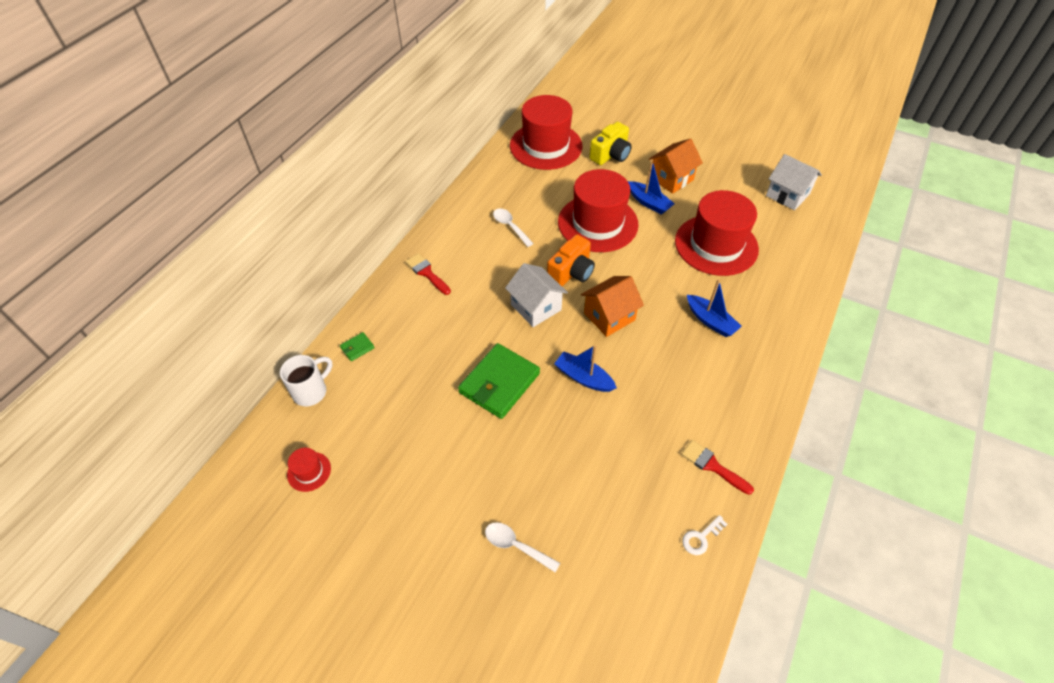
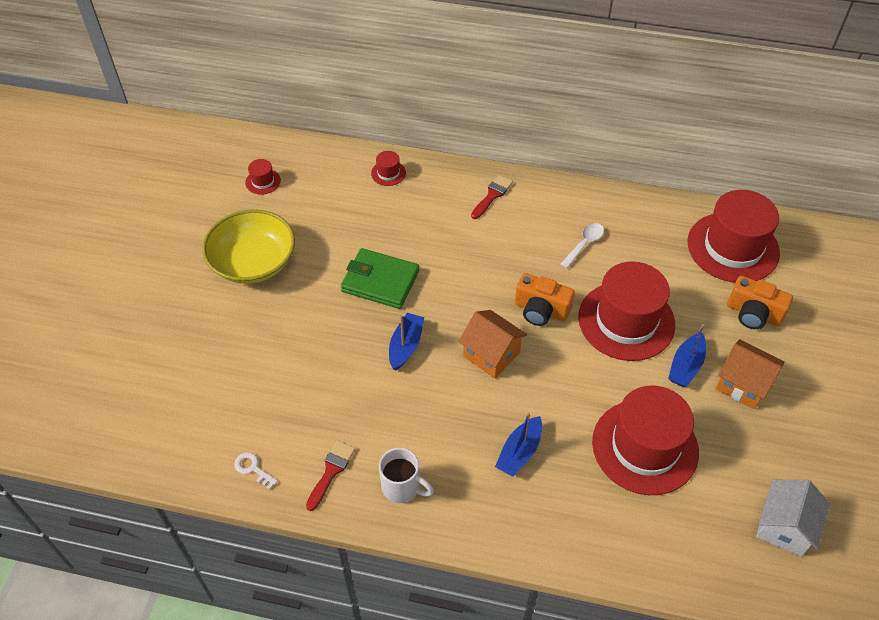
camera: 75 degrees right, 0 degrees up
white mug [280,355,332,406] -> white mug moved to [379,448,434,503]
green wallet [340,332,375,361] -> red hat [371,151,406,186]
white spoon [485,522,560,573] -> none
white house [505,263,568,327] -> none
yellow camera [589,122,632,165] -> orange camera [727,276,793,329]
none -> yellow bowl [202,209,295,284]

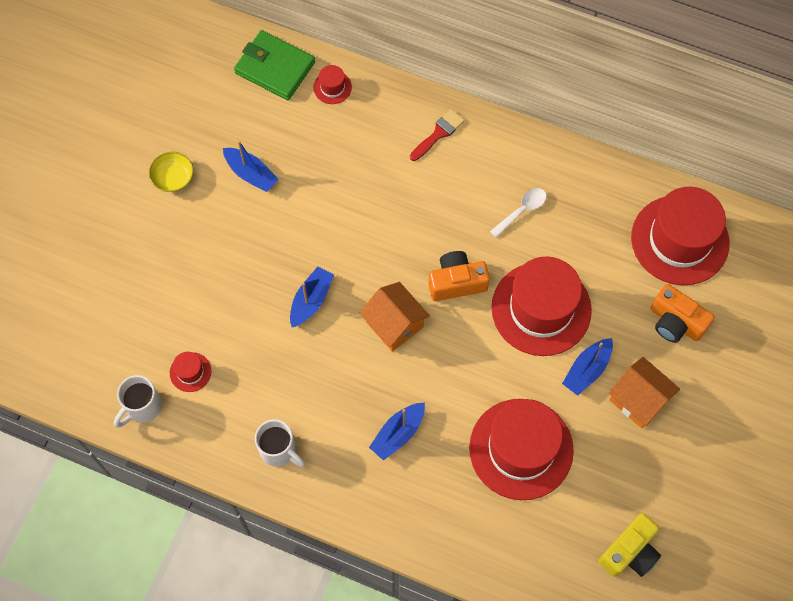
camera: 10 degrees right, 15 degrees up
yellow bowl [202,209,295,284] -> yellow bowl [149,152,194,192], size x0.47
white key [234,452,278,490] -> white mug [114,375,162,428]
red hat [245,159,281,195] -> red hat moved to [170,352,211,392]
red brush [306,440,355,511] -> none
green wallet [341,248,419,309] -> green wallet moved to [234,30,315,100]
orange camera [515,273,575,326] -> orange camera turned 135 degrees clockwise [428,251,490,301]
white house [756,480,830,557] -> yellow camera [599,513,661,577]
none -> blue boat [223,141,279,192]

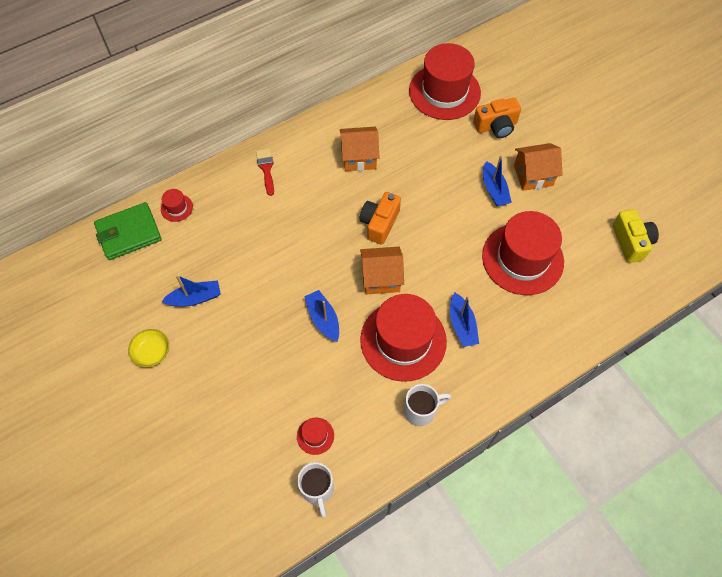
camera: 55 degrees left, 5 degrees down
white spoon [490,188,547,238] -> orange house [340,127,380,171]
red hat [491,256,592,356] -> red hat moved to [360,294,447,382]

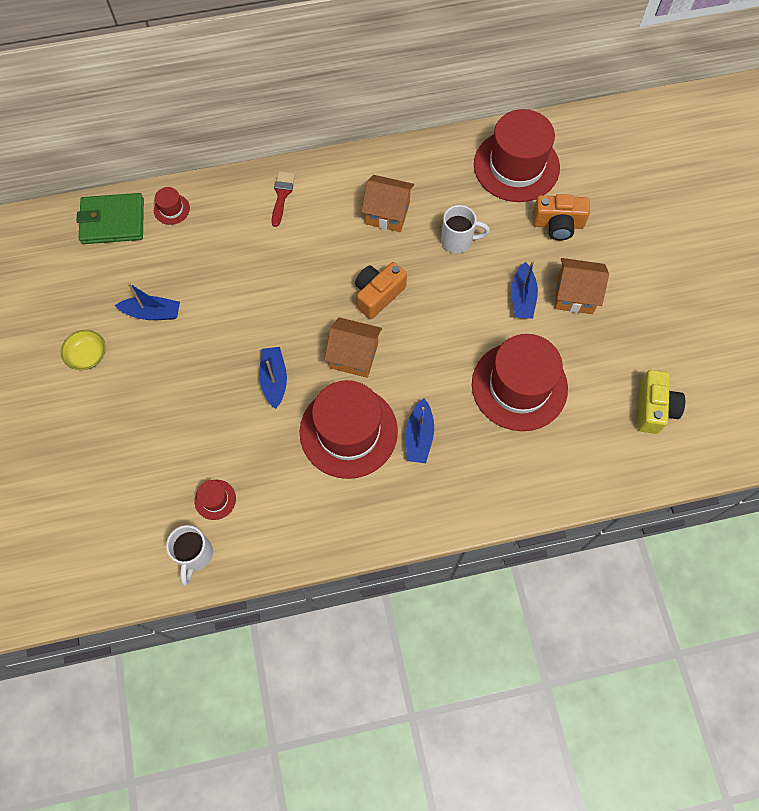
camera: 20 degrees right, 5 degrees up
white mug [404,384,451,426] -> white mug moved to [441,205,490,253]

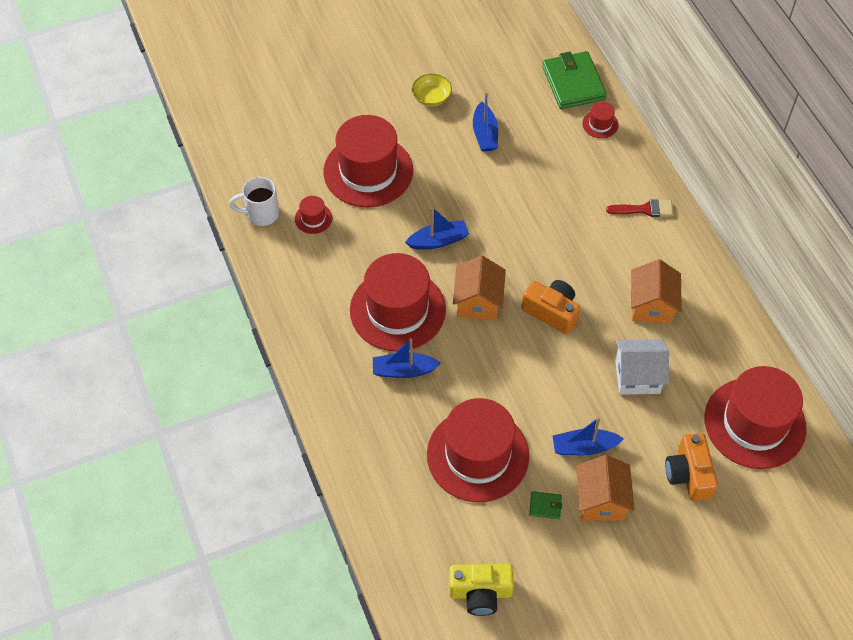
camera: 80 degrees right, 10 degrees down
white mug [441,205,490,253] -> white house [615,339,669,395]
none -> red hat [323,115,413,208]
none -> green wallet [529,491,562,519]

